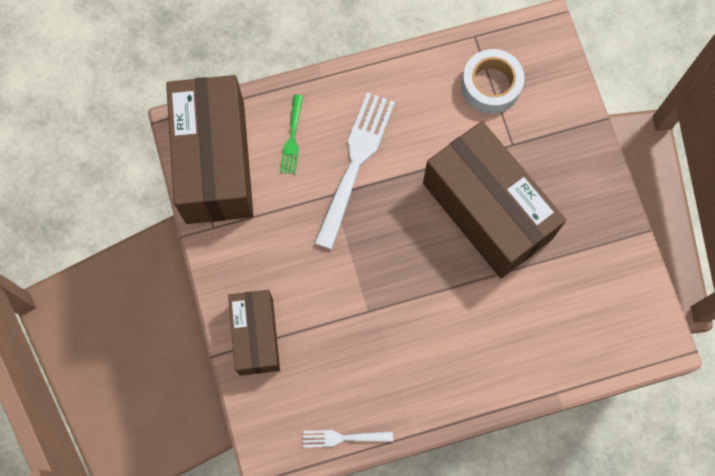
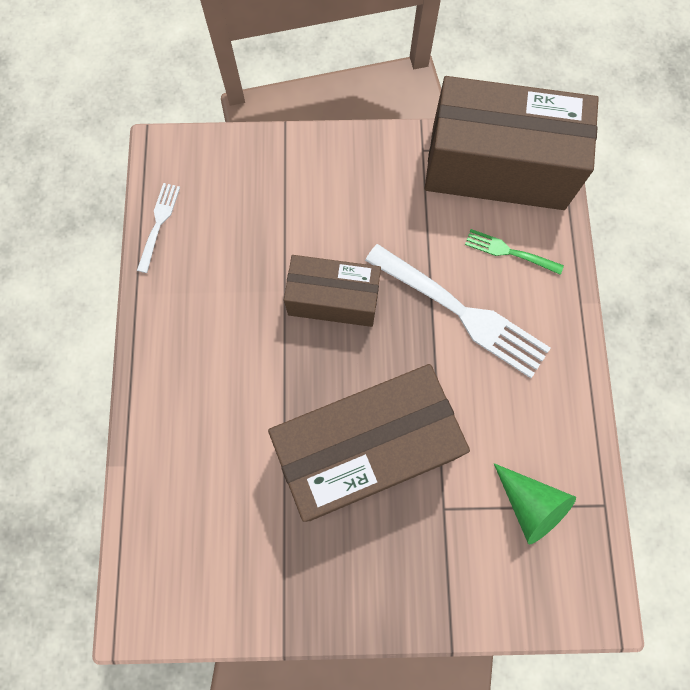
camera: 105 degrees right, 0 degrees up
brown box [228,290,280,376] -> brown box moved to [284,255,381,327]
white tape [461,49,524,114] -> green cone [494,463,576,544]

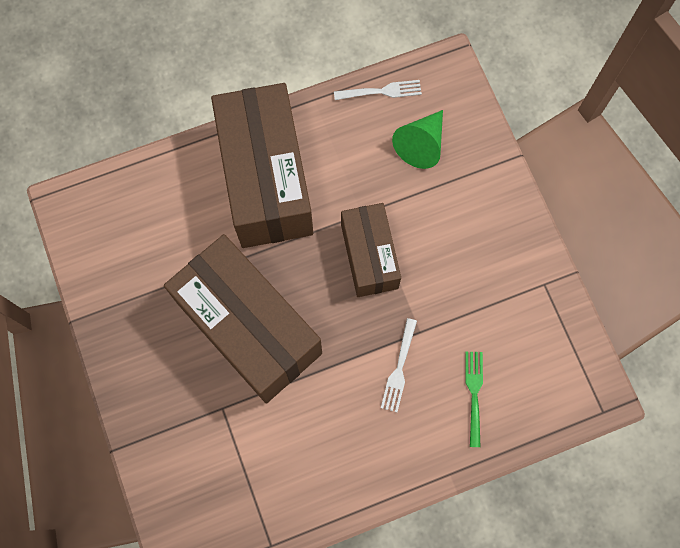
camera: 70 degrees right, 0 degrees up
white fork [365,244,551,378] -> white fork [381,318,417,412], size x0.50
brown box [425,76,599,210] -> brown box moved to [211,83,313,248]
green cone [494,463,576,544] -> green cone moved to [392,110,443,169]

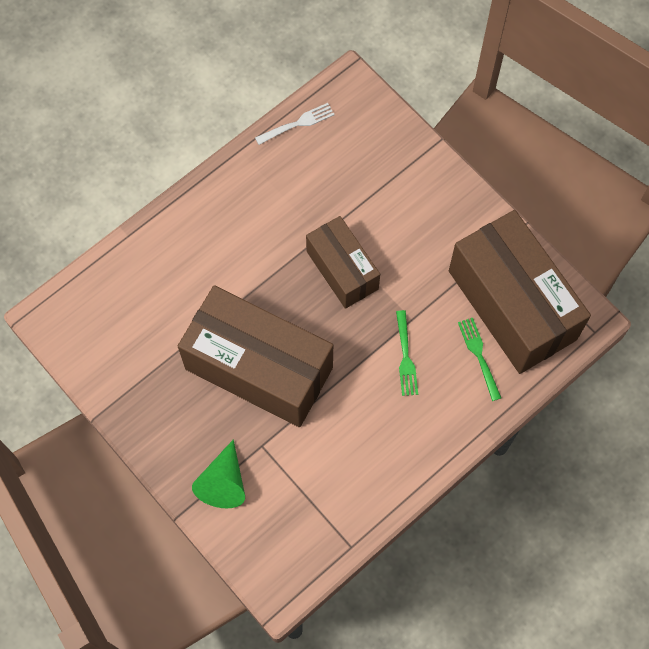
camera: 20 degrees left, 5 degrees down
brown box [211,83,313,248] -> brown box moved to [449,210,591,374]
white fork [381,318,417,412] -> green fork [396,310,418,396]
green cone [392,110,443,169] -> green cone moved to [192,439,245,508]

